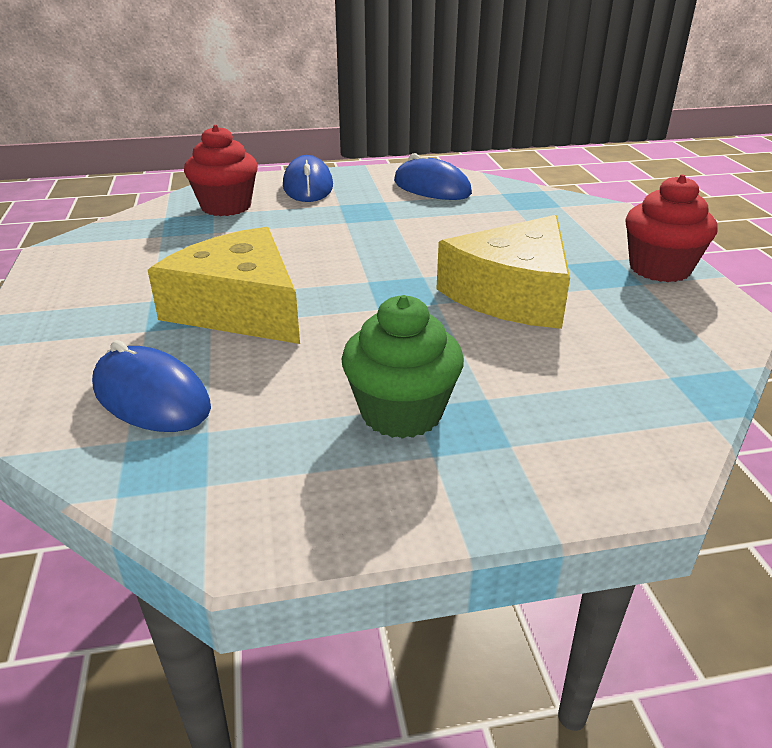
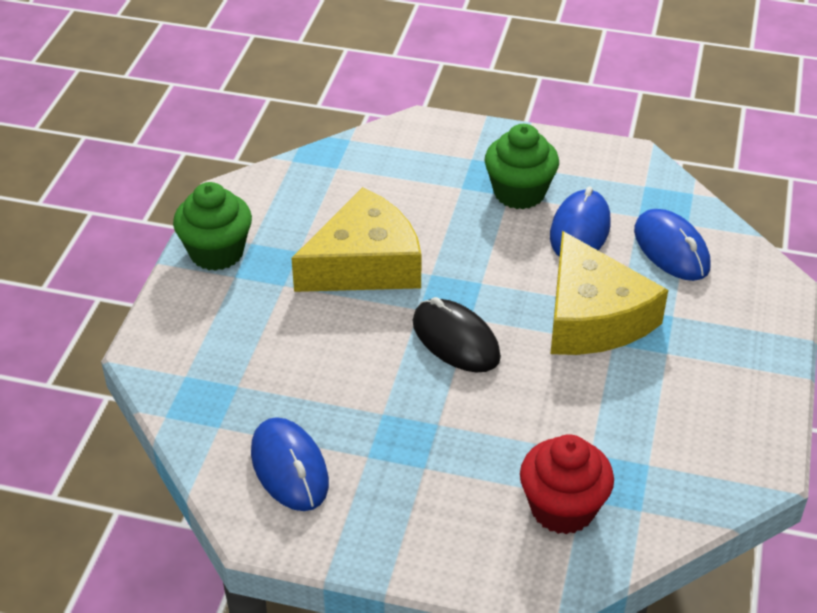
camera: 155 degrees left, 10 degrees up
blue mouse [283,155,333,202] -> blue mouse moved to [550,186,611,257]
red cupcake [625,174,718,282] -> green cupcake [173,182,252,271]
none -> black mouse [413,297,501,373]

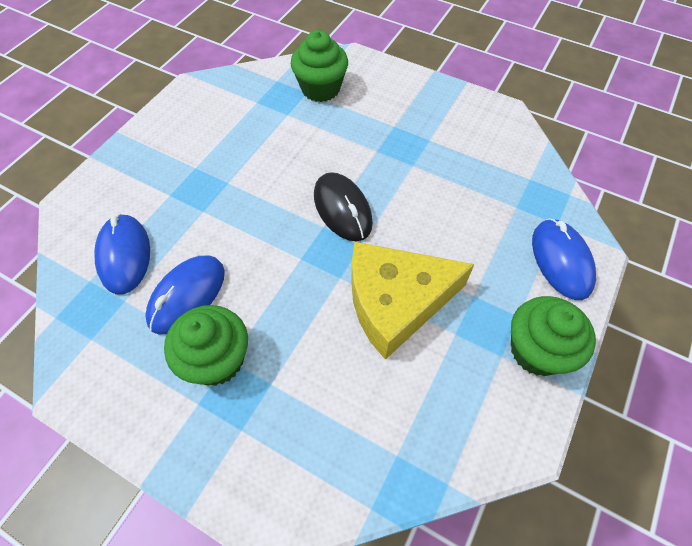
camera: 165 degrees left, 15 degrees up
blue mouse [251,417,329,511] -> blue mouse moved to [532,218,596,300]
red cupcake [520,434,614,534] -> green cupcake [291,30,348,102]
yellow cheese [551,231,668,355] -> none

